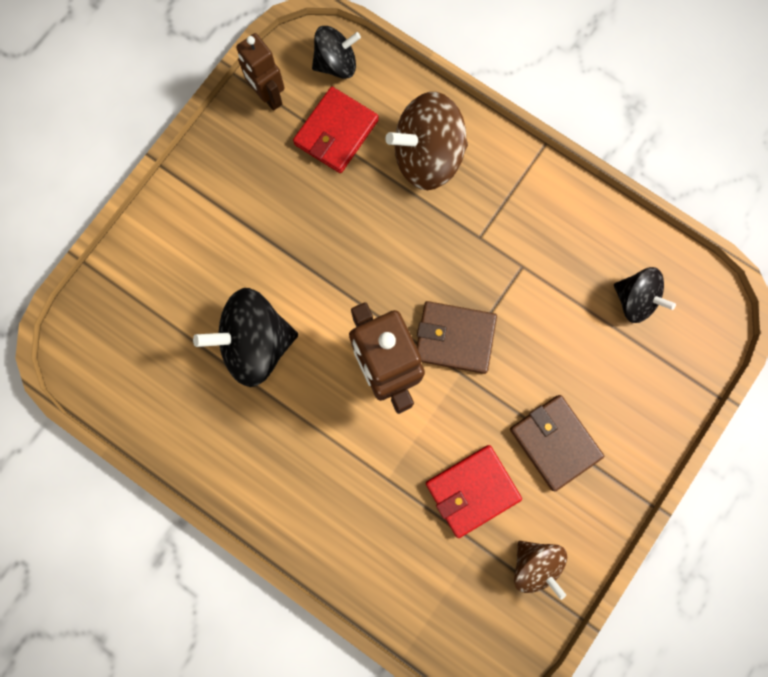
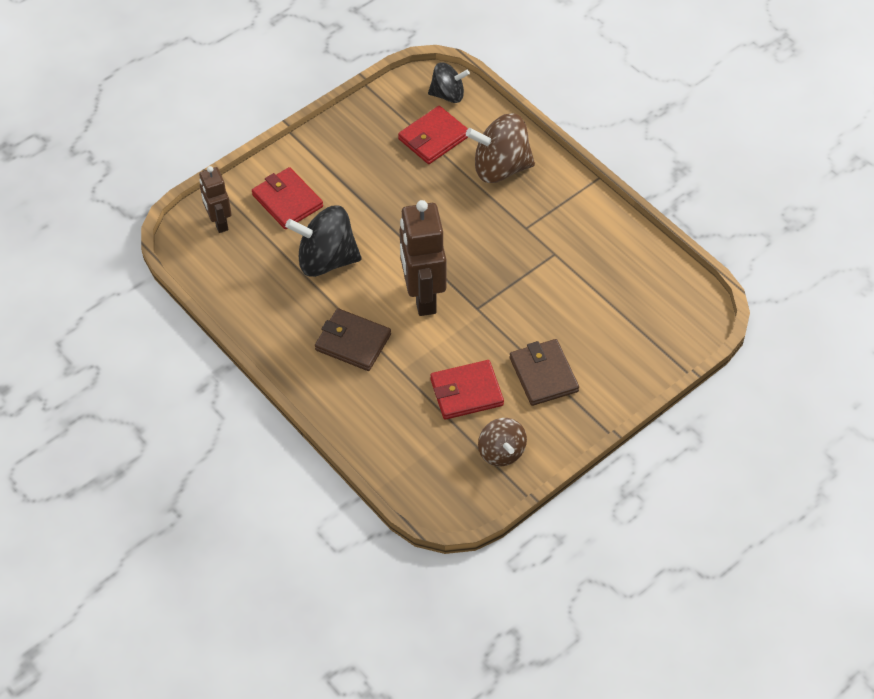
camera: 15 degrees right, 25 degrees down
brown robot [236,33,285,111] -> brown robot moved to [199,166,232,233]
brown wallet [417,301,497,374] -> brown wallet moved to [315,308,391,371]
black spinning top [614,267,676,323] -> none
none -> red wallet [252,167,323,229]

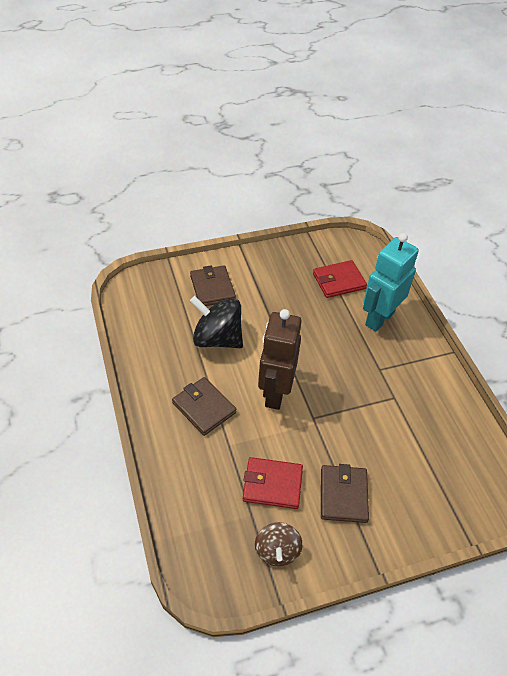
camera: 20 degrees right, 5 degrees down
brown robot [199,166,232,233] -> none
red wallet [252,167,323,229] -> brown wallet [190,265,236,306]
black spinning top [428,62,470,103] -> none
brown spinning top [466,113,535,183] -> turquoise robot [363,233,419,331]

